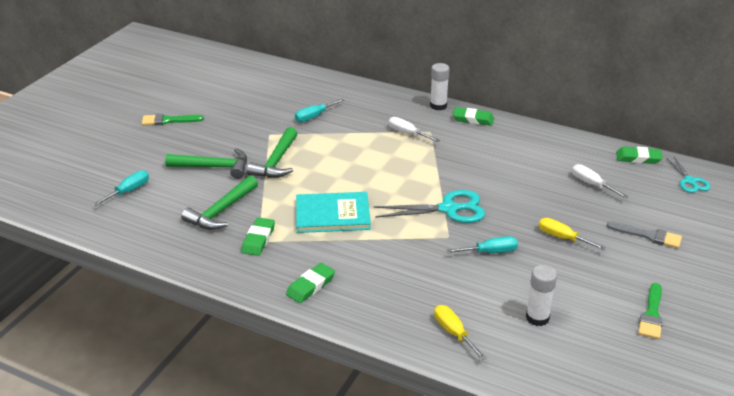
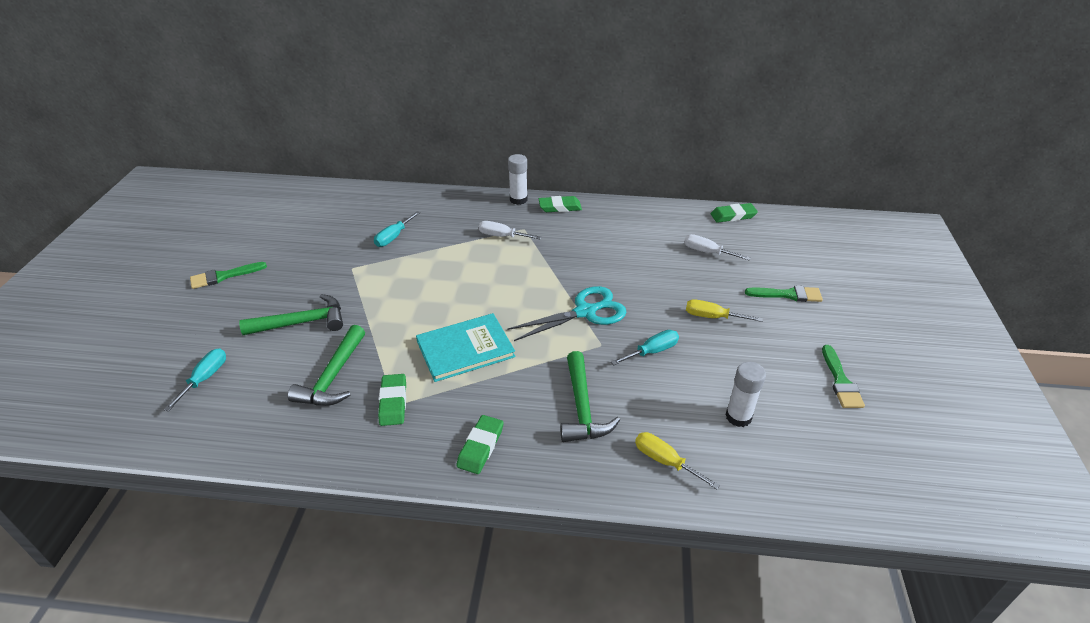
camera: 20 degrees left, 5 degrees up
green hammer [247,127,298,178] -> green hammer moved to [560,351,620,442]
grey brush [607,221,682,248] -> green brush [745,286,823,302]
turquoise scissors [666,157,710,193] -> none

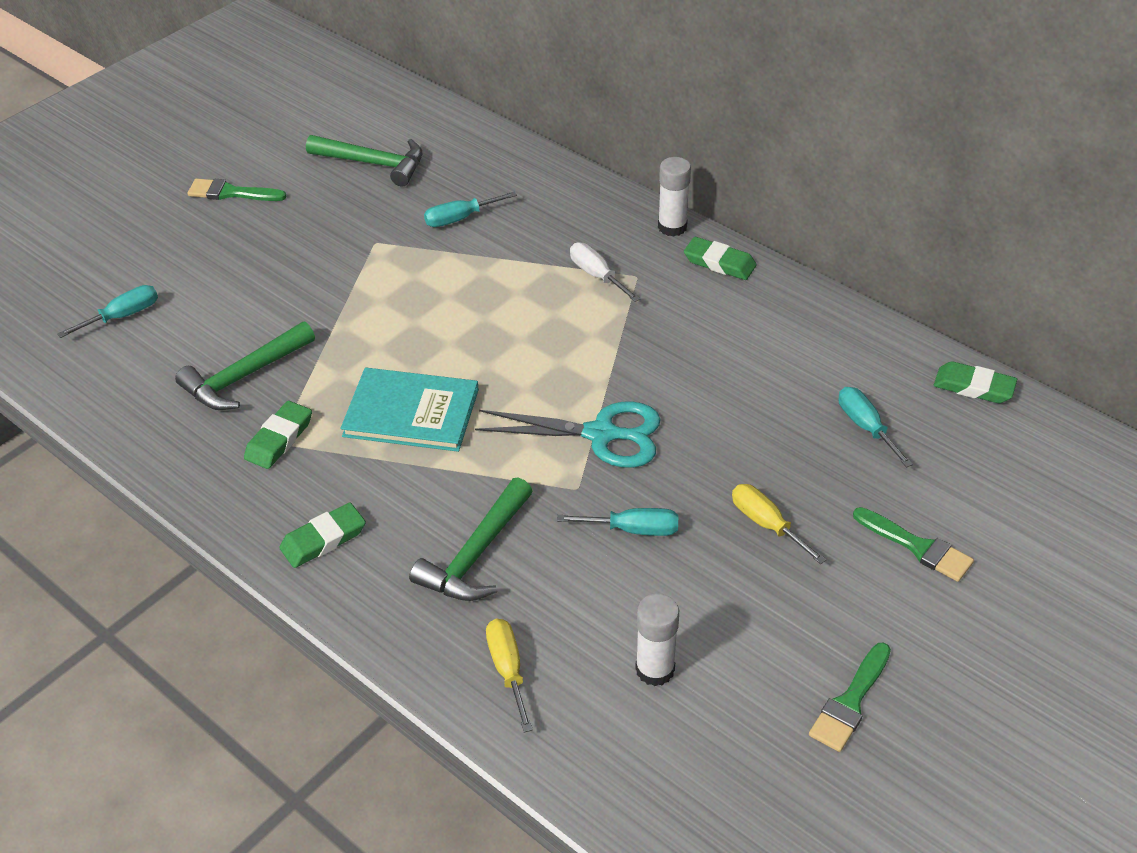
camera: 35 degrees right, 5 degrees up
green hammer [239,294,343,335] -> green hammer moved to [306,135,422,187]
white screwdriver [684,234,750,260] -> turquoise screwdriver [839,387,913,468]

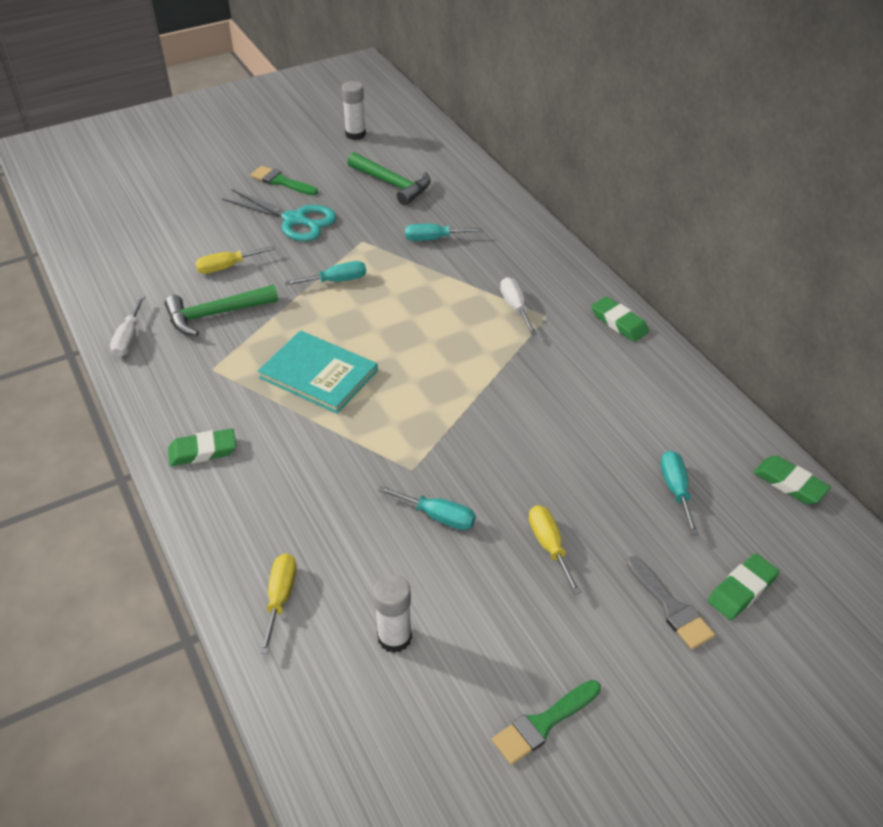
camera: 20 degrees right, 0 degrees up
turquoise screwdriver [57,285,158,338] -> turquoise screwdriver moved to [285,261,366,285]
green eraser [244,401,312,469] -> green eraser moved to [707,553,779,620]
green hammer [409,477,533,601] -> none
turquoise scissors [475,401,661,468] -> turquoise scissors moved to [222,190,337,241]
white glue stick [658,157,691,237] -> white glue stick moved to [342,81,366,140]
green brush [853,507,974,582] -> grey brush [627,556,715,650]
none -> white screwdriver [110,296,145,357]
none -> yellow screwdriver [195,246,276,274]

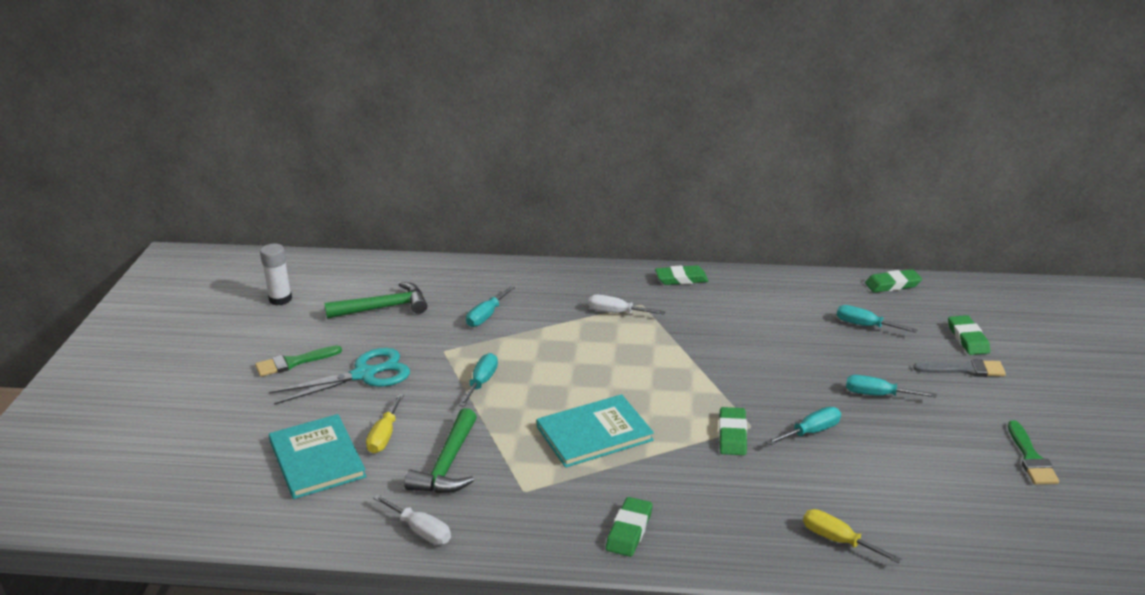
camera: 55 degrees left, 15 degrees down
white glue stick [373,574,412,653] -> none
yellow screwdriver [529,505,581,595] -> turquoise screwdriver [846,375,936,397]
none -> turquoise book [269,414,367,499]
none -> green eraser [719,407,747,455]

